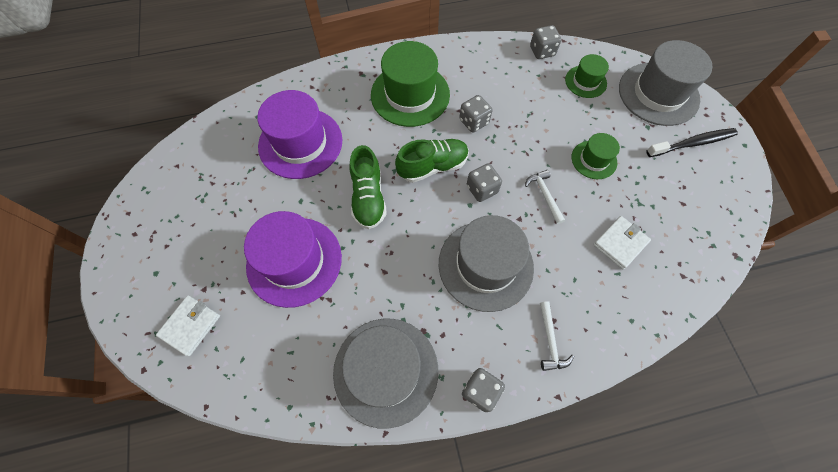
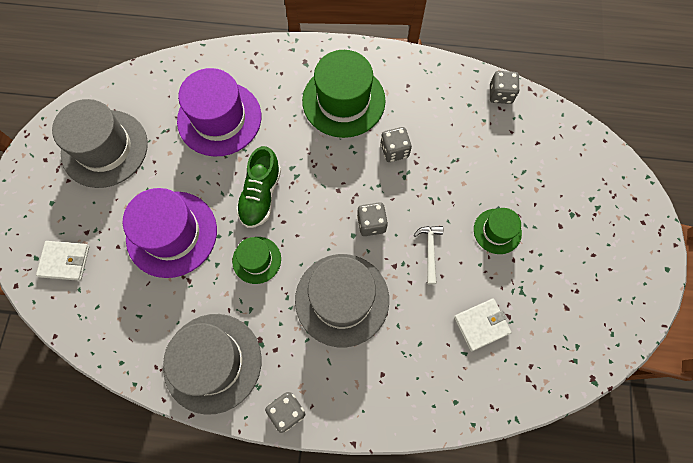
camera: 20 degrees right, 5 degrees up
white wallet [156,296,220,356] -> white wallet turned 45 degrees clockwise [36,241,89,281]
green shoe [395,139,469,183] -> none
white hammer [540,301,574,371] -> none
green hat [565,54,609,98] -> green hat moved to [232,237,281,284]
grey hat [619,40,712,126] -> grey hat moved to [52,99,148,188]
black toothbrush [646,128,738,157] -> none

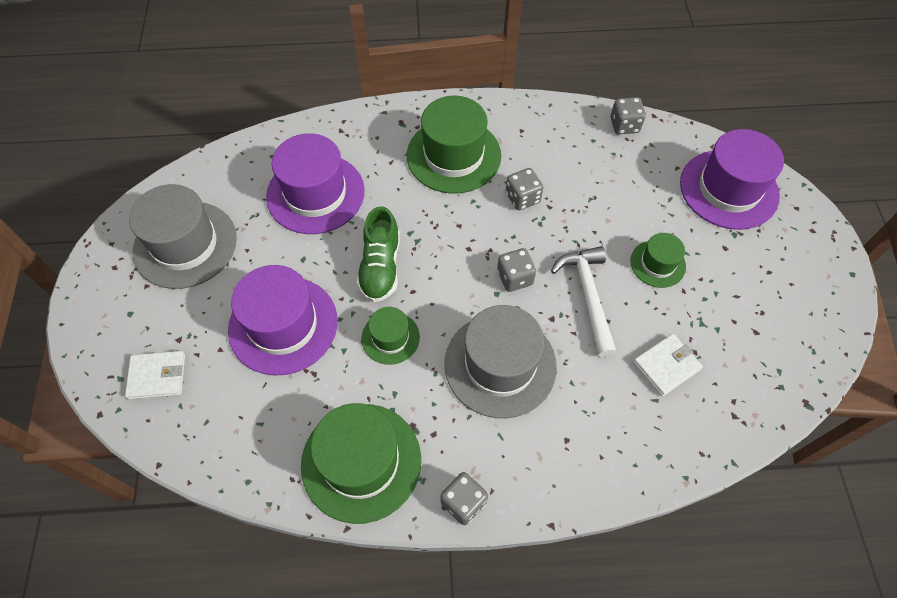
camera: 10 degrees left, 10 degrees down
grey hat [163,314,262,415] -> green hat [301,403,421,524]
white hammer [414,226,443,285] -> white hammer [551,246,617,357], size x1.68
none -> purple hat [680,129,784,230]

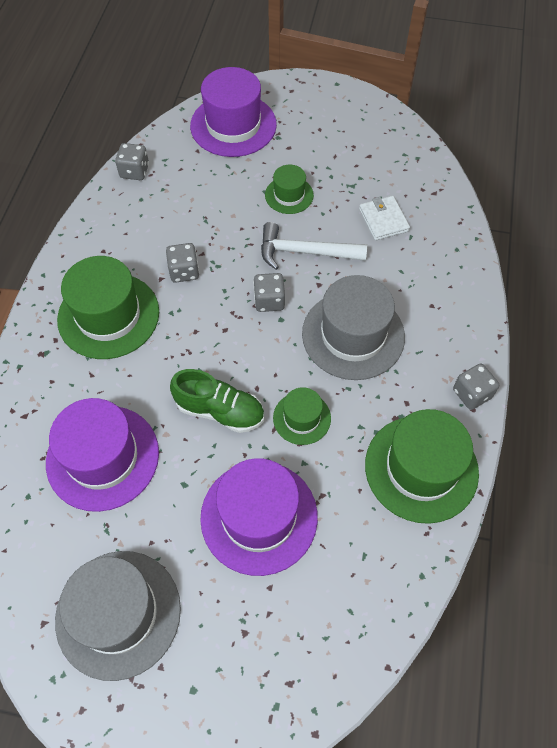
camera: 75 degrees left, 0 degrees up
white wallet [125,351,185,399] -> none

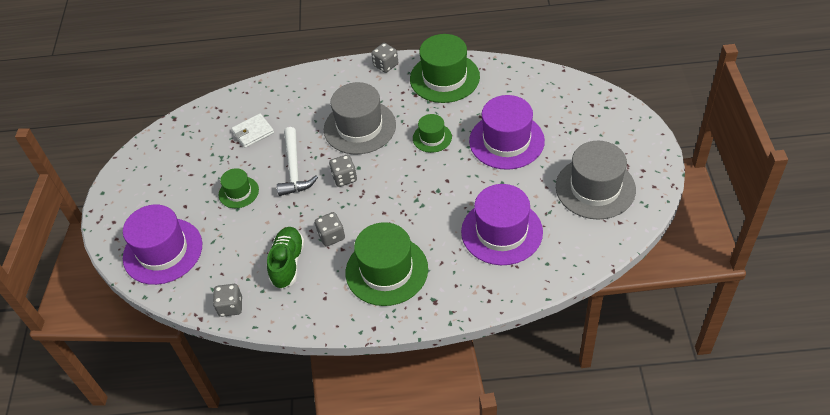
camera: 100 degrees left, 10 degrees down
green shoe [170,369,264,433] -> green shoe moved to [267,227,305,289]

